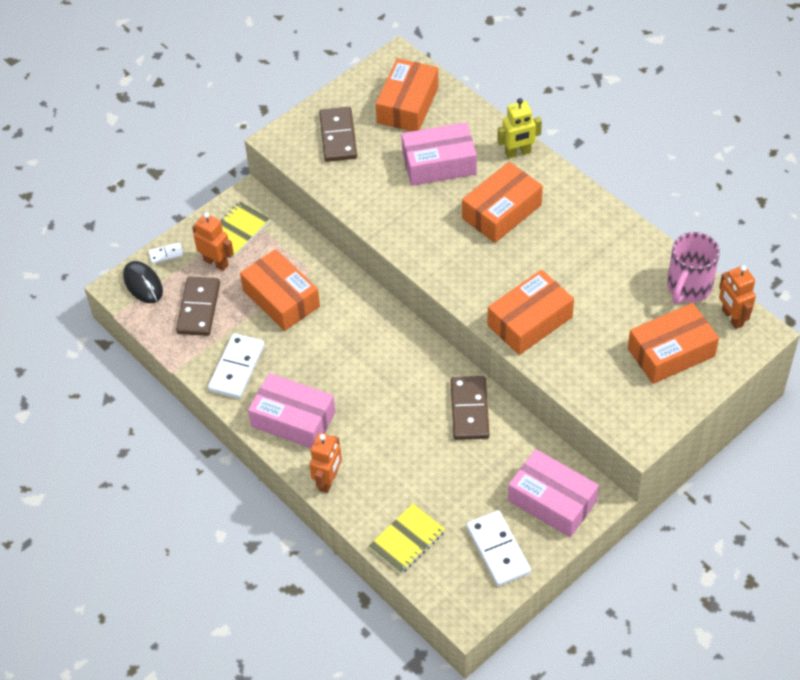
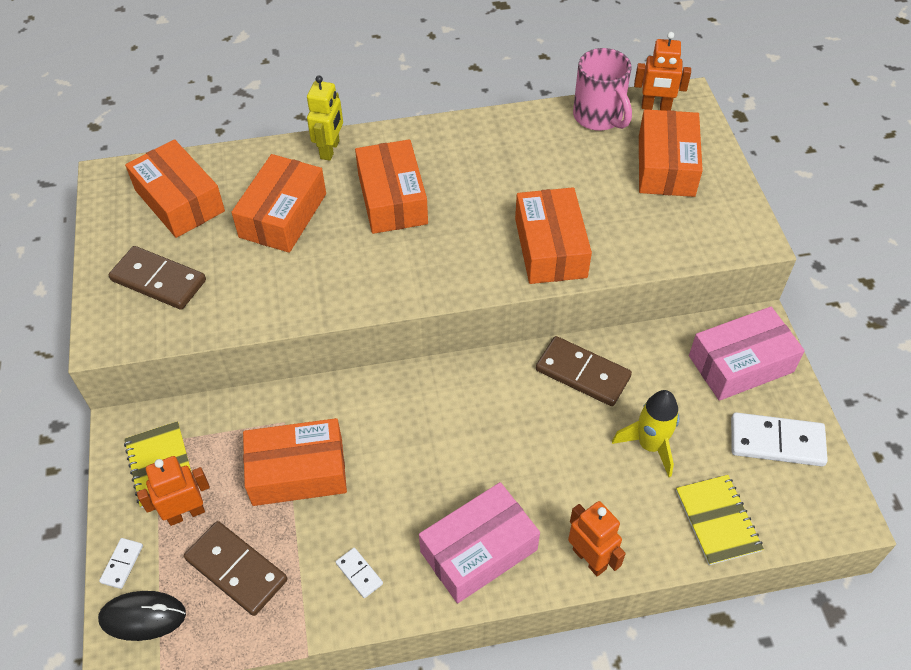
camera: 60 degrees left, 0 degrees up
white domino [208,333,265,399] -> white domino [336,548,383,598], size x0.49
pink box [401,122,477,186] -> orange box [231,154,326,253]
none -> yellow rocket [612,390,679,477]

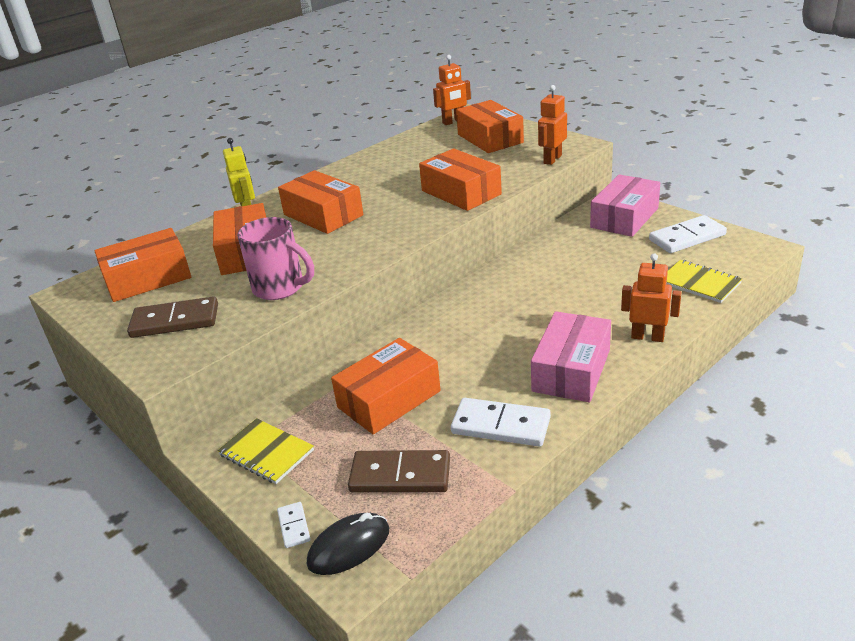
camera: 30 degrees left, 20 degrees down
orange box [125,139,225,238] -> orange box turned 45 degrees counterclockwise [94,228,191,302]
orange robot [137,456,210,526] -> orange robot moved to [538,85,567,165]
white domino [336,548,383,598] -> white domino [451,398,551,447], size x2.03
brown domino [536,336,632,406] -> none
pink mug [573,48,632,131] -> pink mug moved to [237,217,314,300]
yellow rocket [612,390,679,477] -> none

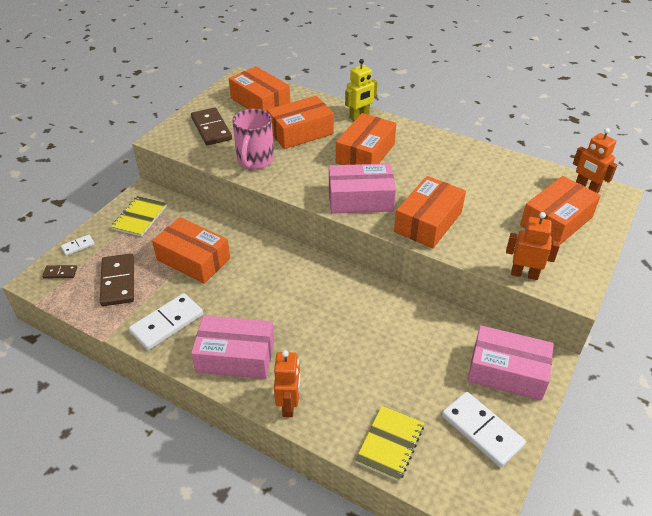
camera: 70 degrees right, 10 degrees up
black mouse [307,513,389,575] -> brown domino [42,265,77,278]
white domino [451,398,551,447] -> white domino turned 45 degrees clockwise [129,293,203,350]
none -> pink box [329,164,396,214]

